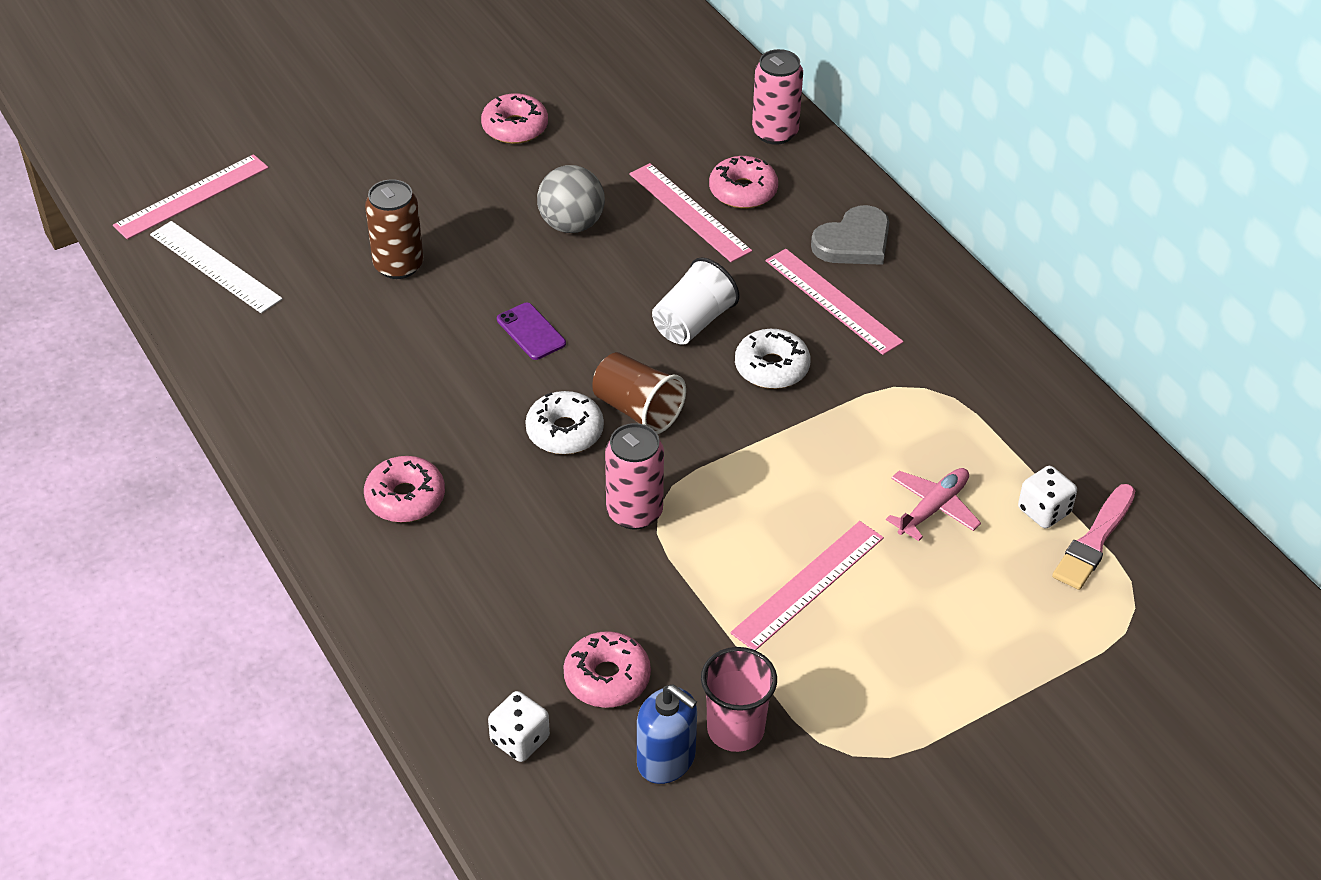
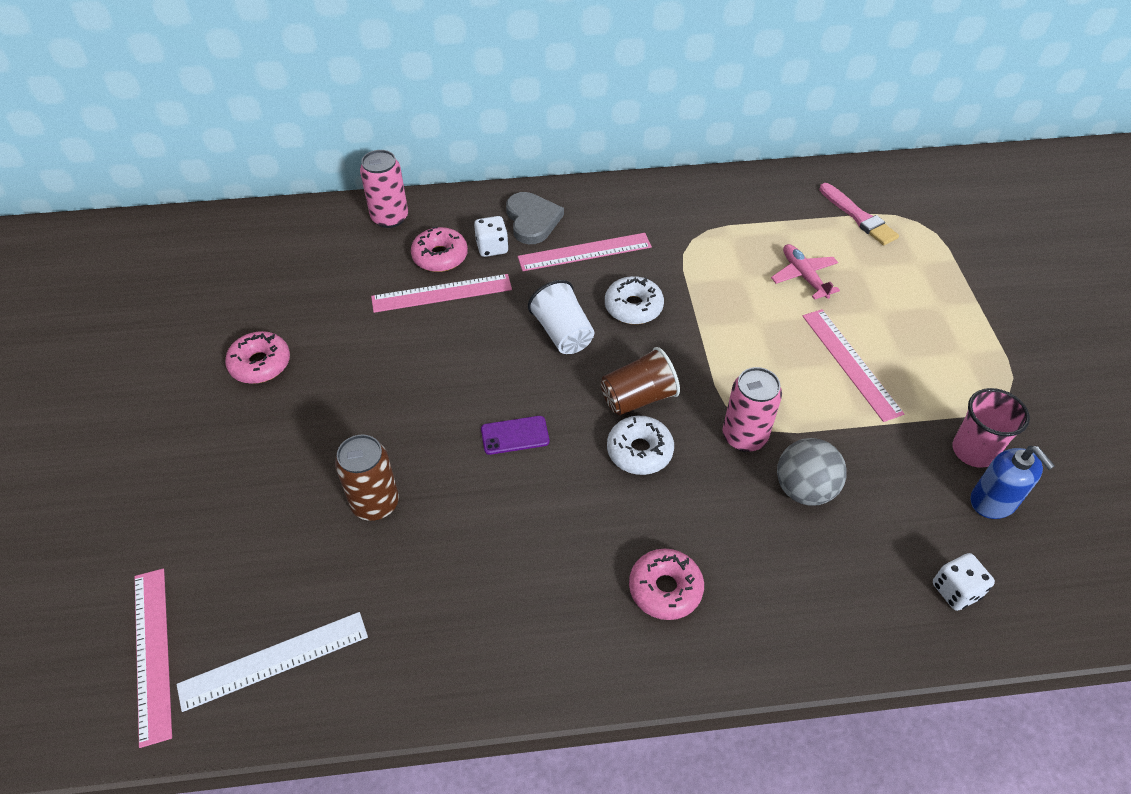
camera: 65 degrees left, 5 degrees up
grey ball [537,165,605,233] -> grey ball moved to [777,438,847,506]
pink donut [563,631,651,708] -> none
blue soap dispenser [637,685,697,784] -> blue soap dispenser turned 90 degrees clockwise [970,446,1055,519]
white dice [1018,466,1077,529] -> white dice moved to [474,216,509,257]

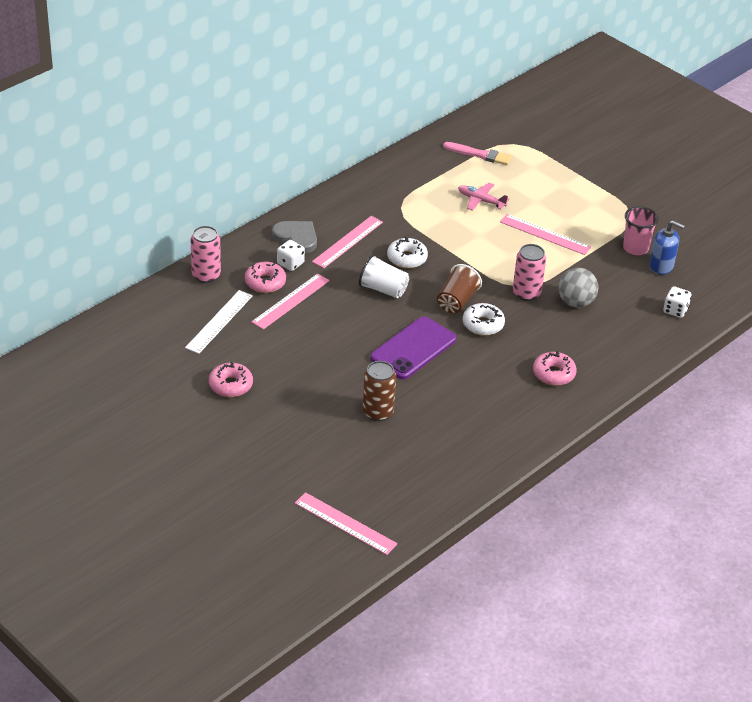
camera: 40 degrees left, 10 degrees down
white ruler [176,612,368,712] -> white ruler moved to [185,290,253,354]
purple phone [481,416,549,455] -> purple phone [370,316,456,379], size x2.02

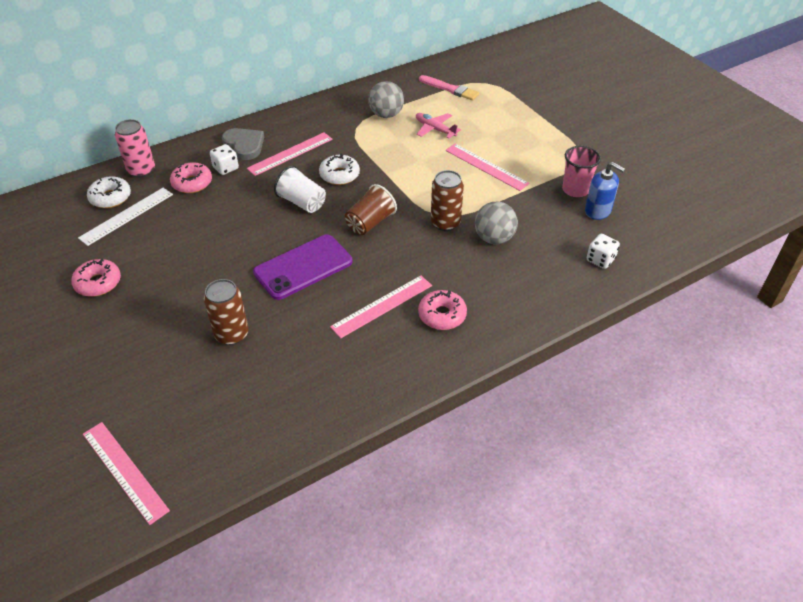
camera: 15 degrees right, 5 degrees up
pink ruler [251,274,330,330] -> pink ruler moved to [330,276,432,338]
white donut [463,303,505,336] -> white donut moved to [87,176,131,208]
pink can [513,244,546,301] -> brown can [431,170,464,231]
none -> grey ball [368,81,404,118]

